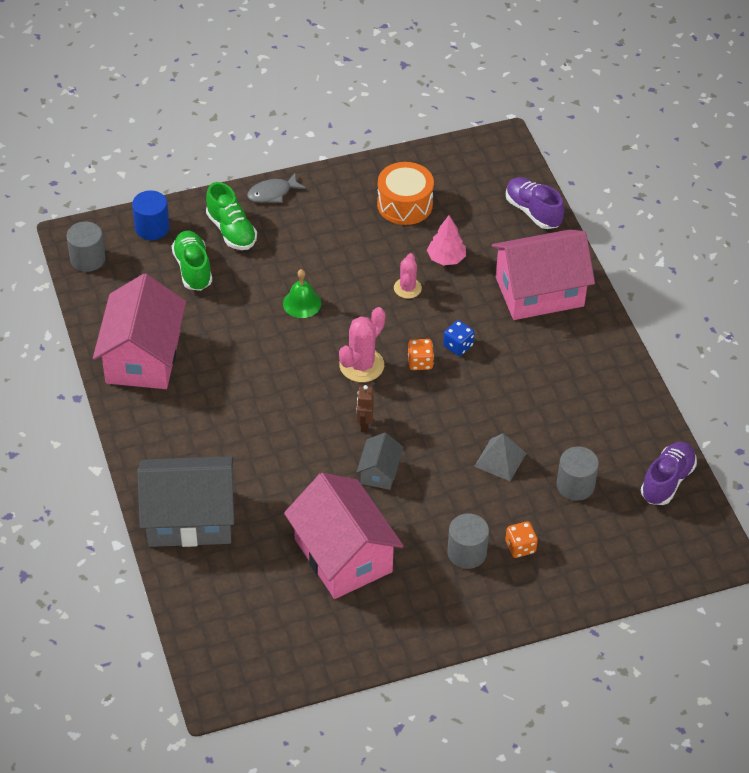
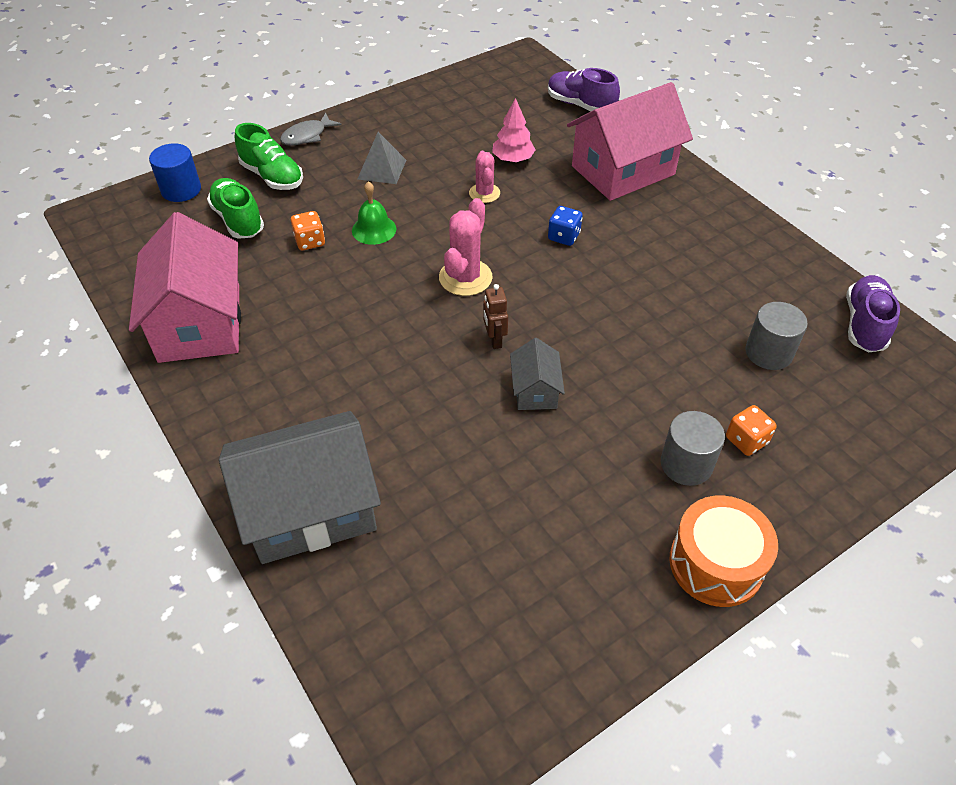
camera: 15 degrees left, 0 degrees up
grey cylinder [67,222,105,272] -> none
pink house [284,473,404,599] -> none
orange drum [377,162,434,225] -> orange drum moved to [670,495,778,607]
orange dice [408,339,434,370] -> orange dice moved to [291,211,325,250]
grey pyramid [474,433,526,481] -> grey pyramid moved to [358,132,406,184]

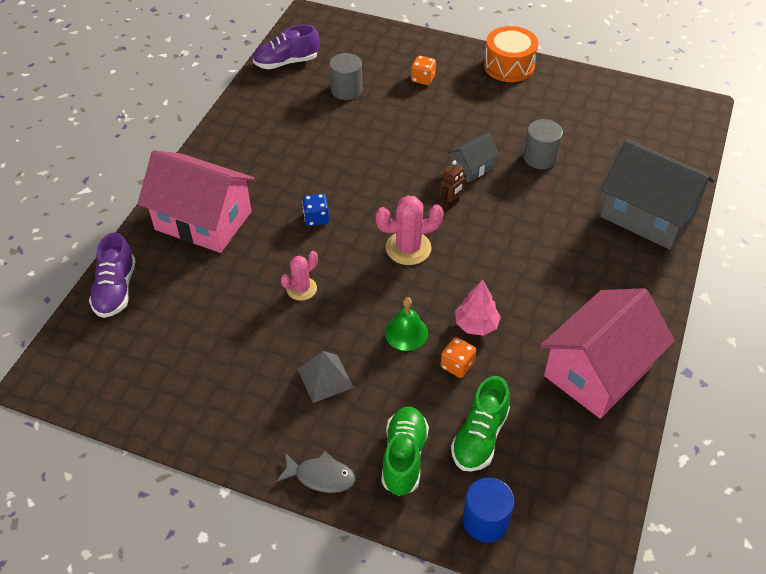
camera: 125 degrees left, 0 degrees up
pink tree [492,98,535,162] -> pink tree moved to [455,279,501,336]
grey cylinder [661,411,725,486] -> grey cylinder moved to [523,119,563,169]

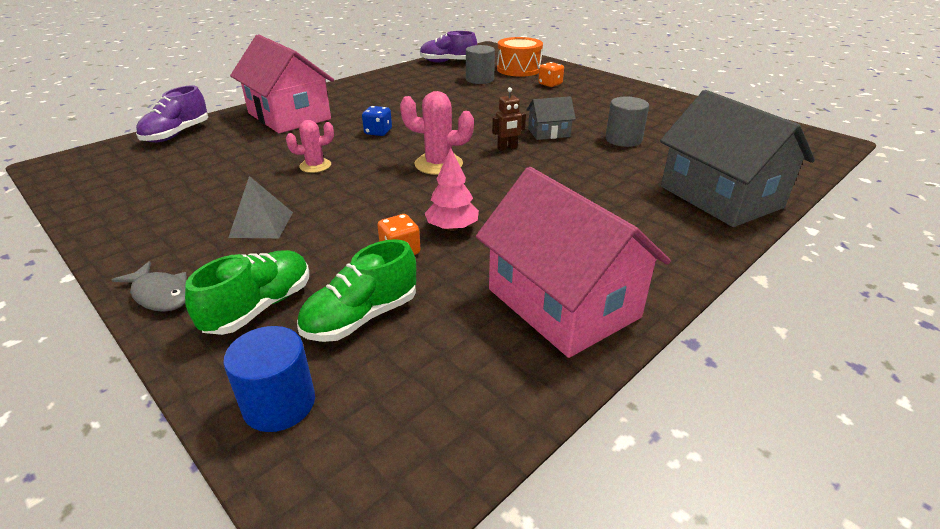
camera: 25 degrees right, 15 degrees down
green bell [385,297,428,351] -> none
orange drum [484,26,538,82] -> orange drum moved to [497,37,543,77]
pink house [540,288,675,419] -> pink house turned 75 degrees clockwise [476,167,671,358]

